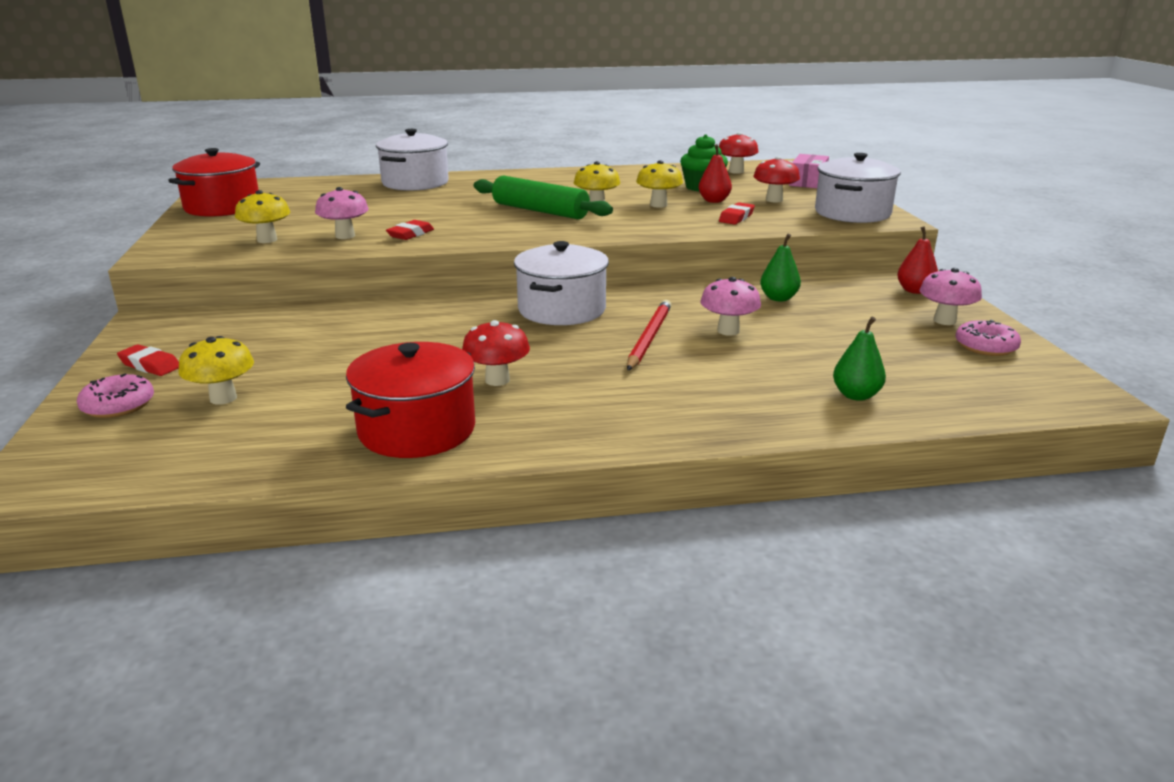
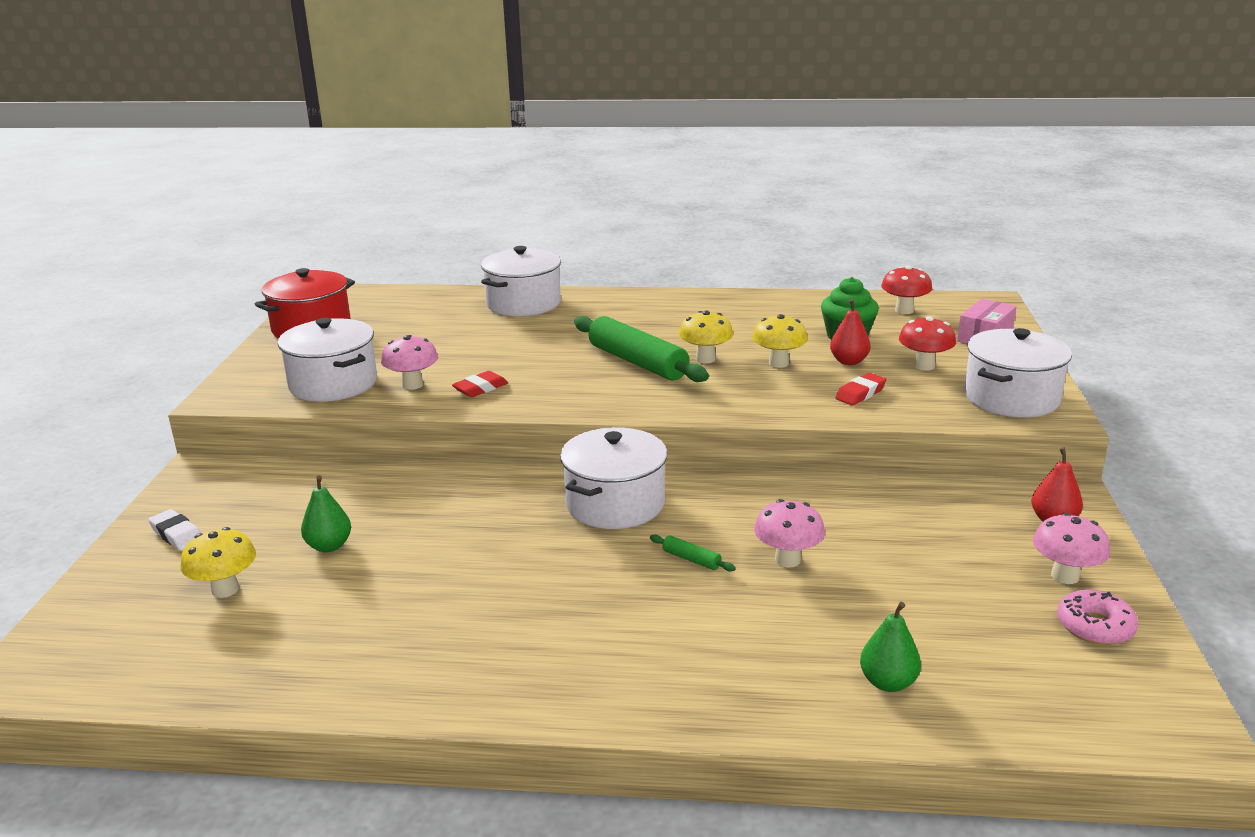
camera: 15 degrees right, 0 degrees up
pink donut [77,373,154,418] -> none
red eraser [117,344,179,376] -> white eraser [148,509,201,551]
yellow mushroom [235,190,290,243] -> white pot [278,318,377,402]
red pot [346,342,475,458] -> none
red mushroom [462,320,530,386] -> none
red pencil [627,300,671,370] -> green rolling pin [650,534,736,572]
green pear [760,234,801,302] -> green pear moved to [301,475,351,552]

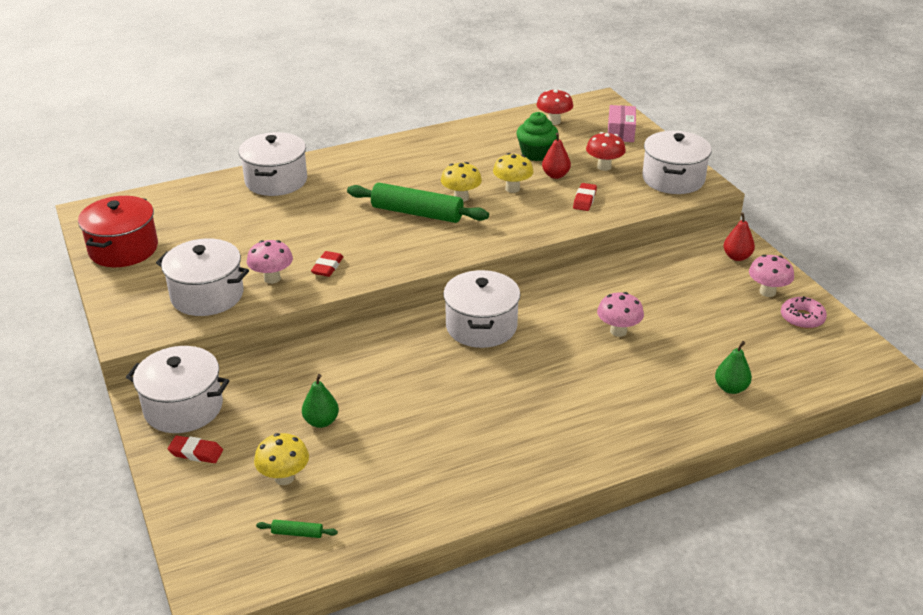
camera: 30 degrees left, 10 degrees up
white eraser [148,509,201,551] -> red eraser [168,436,223,463]
green rolling pin [650,534,736,572] -> green rolling pin moved to [256,520,338,538]
none -> white pot [126,346,229,433]

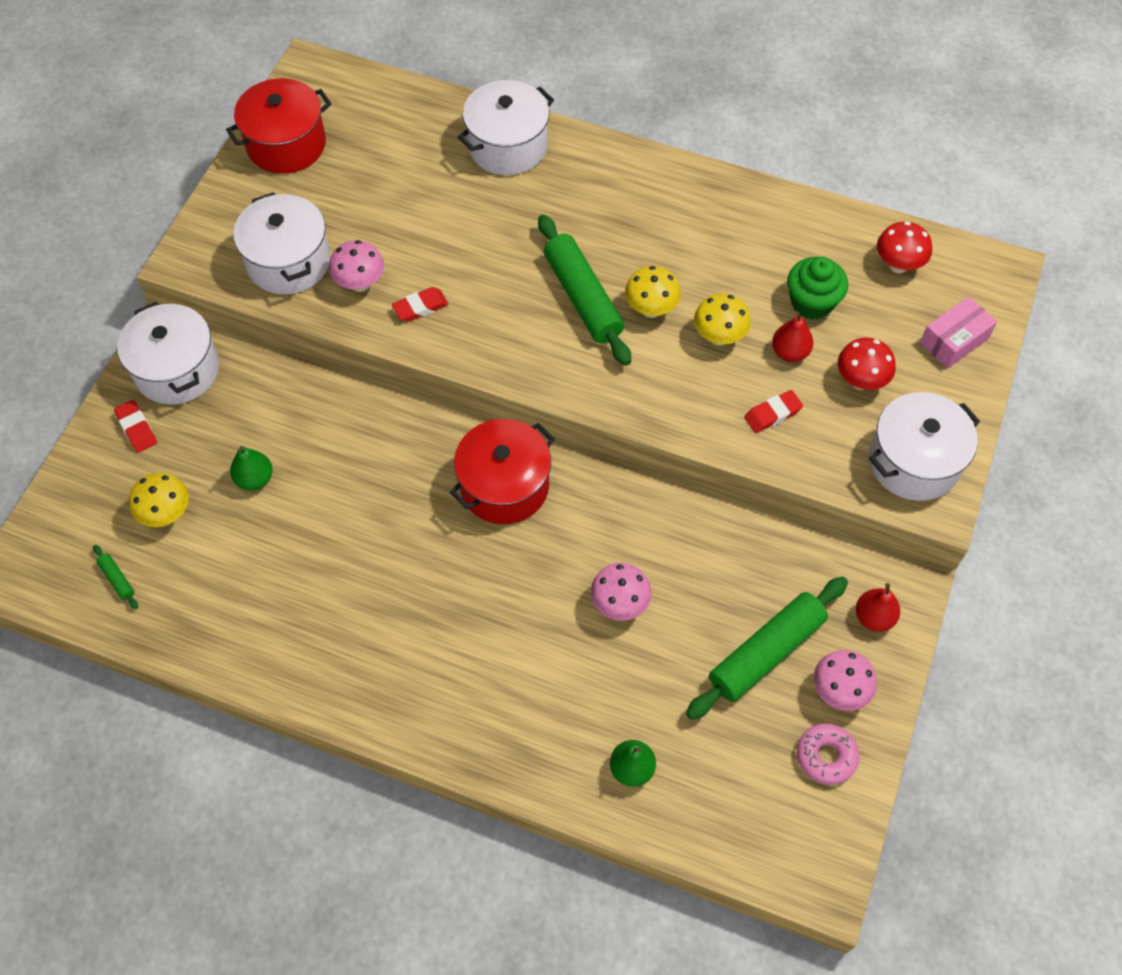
camera: 45 degrees right, 25 degrees up
white pot [443,270,520,348] -> red pot [450,419,555,524]
none -> green rolling pin [686,577,848,720]

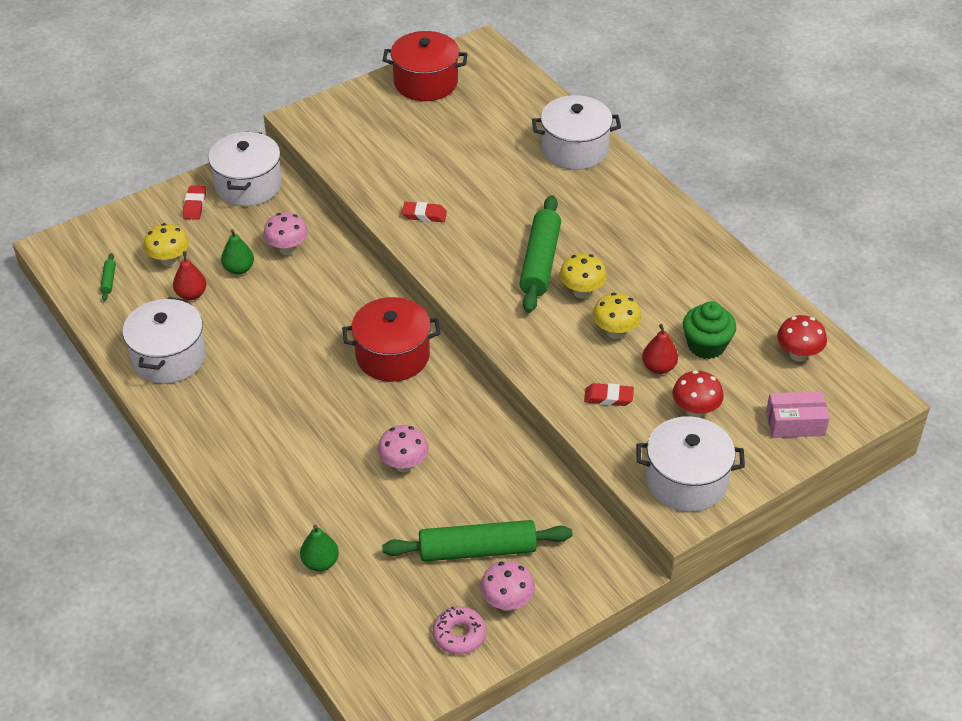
camera: 35 degrees right, 15 degrees down
white pot [233,192,330,294] -> white pot moved to [123,297,206,384]
pink mushroom [329,240,384,292] -> pink mushroom moved to [263,212,308,255]
red pear [856,583,900,632] -> red pear moved to [173,251,206,300]

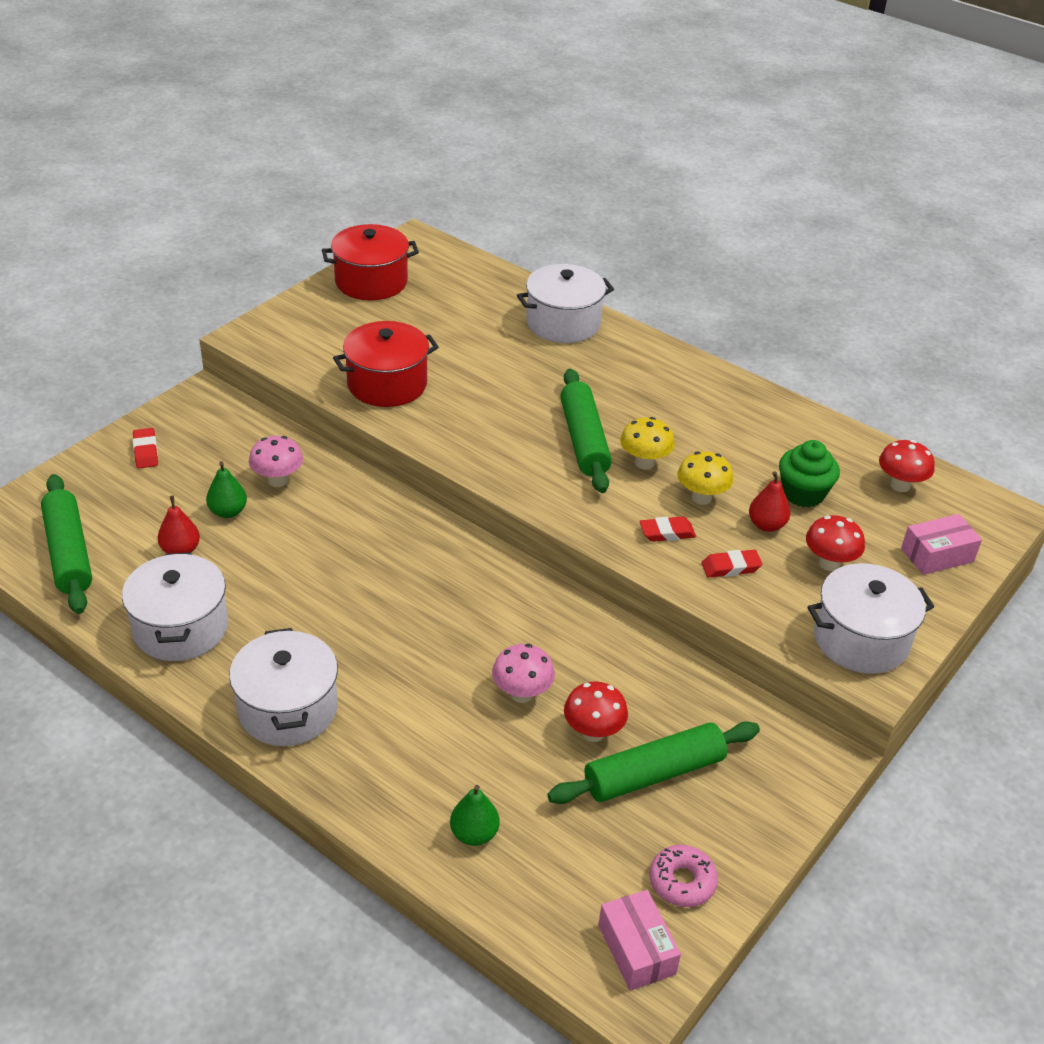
camera: 20 degrees left, 5 degrees down
green rolling pin [100,253,116,301] -> green rolling pin [41,474,92,614], size x2.48
yellow mushroom [143,223,189,267] -> none
white pot [208,132,282,206] -> white pot moved to [229,628,338,746]
red pot [342,297,441,382] -> red pot moved to [333,321,439,407]
red eraser [402,202,447,222] -> red eraser moved to [640,516,696,542]
pink mushroom [480,561,535,611] -> none
none -> red mushroom [564,682,628,742]
none -> pink box [598,890,681,991]

